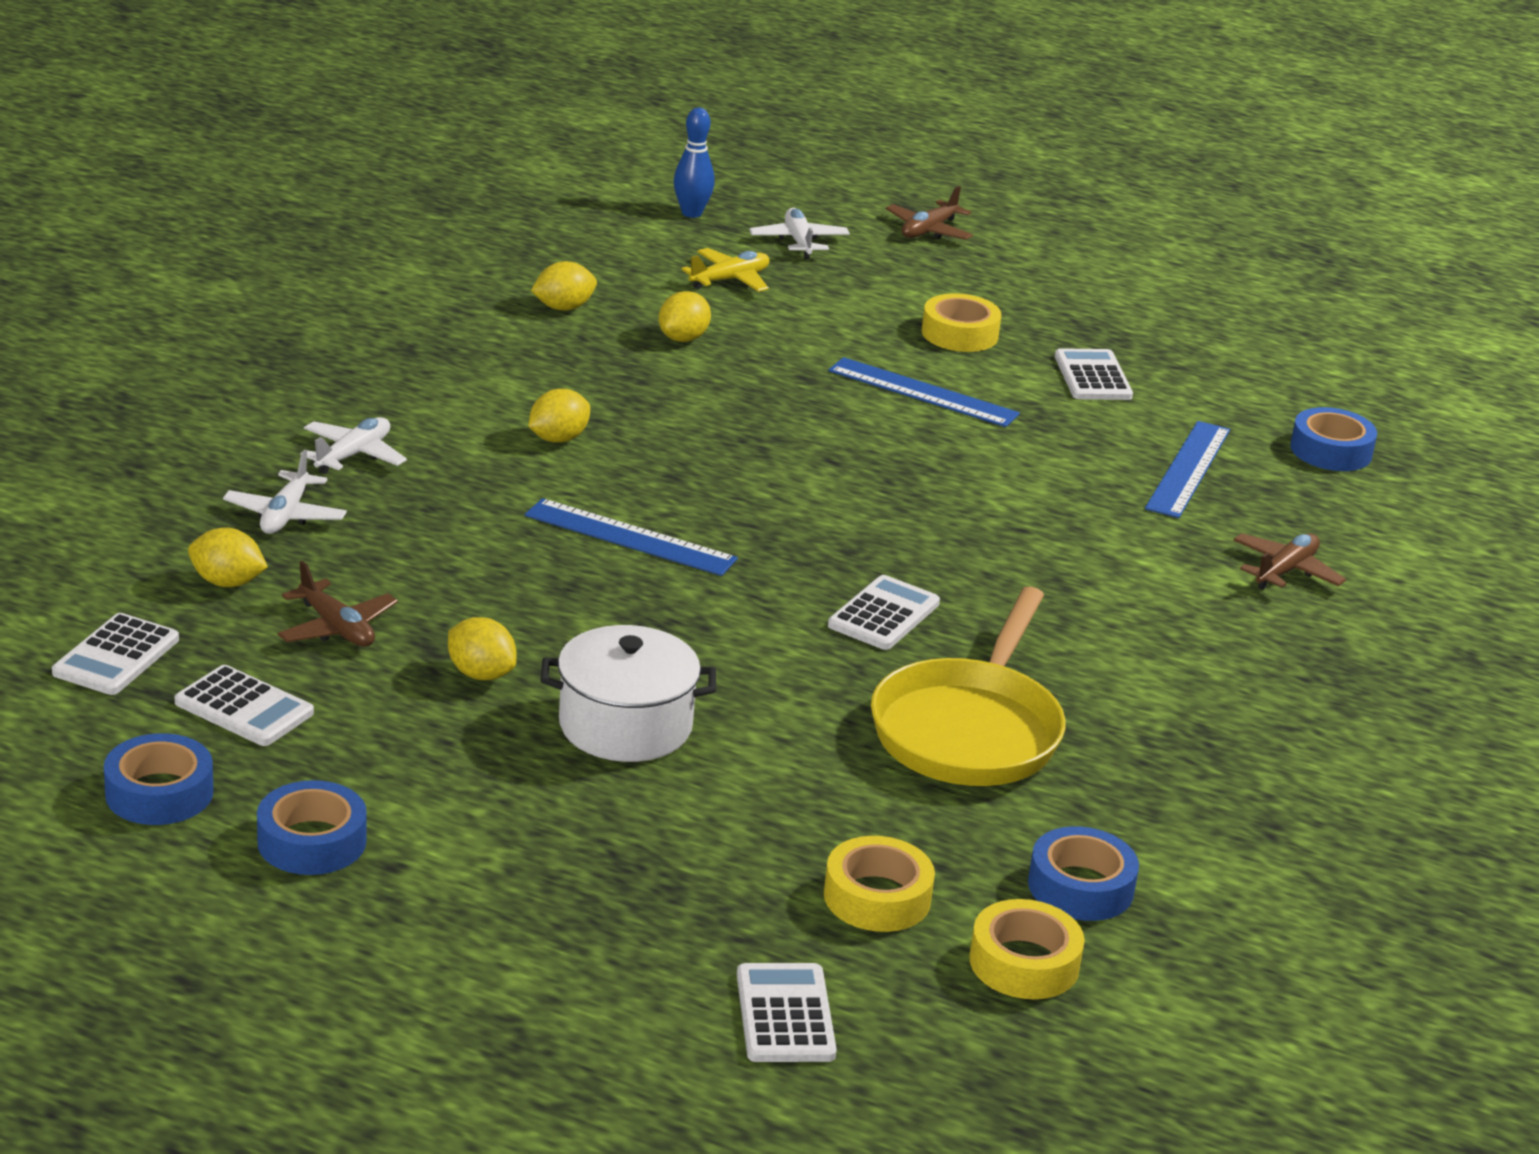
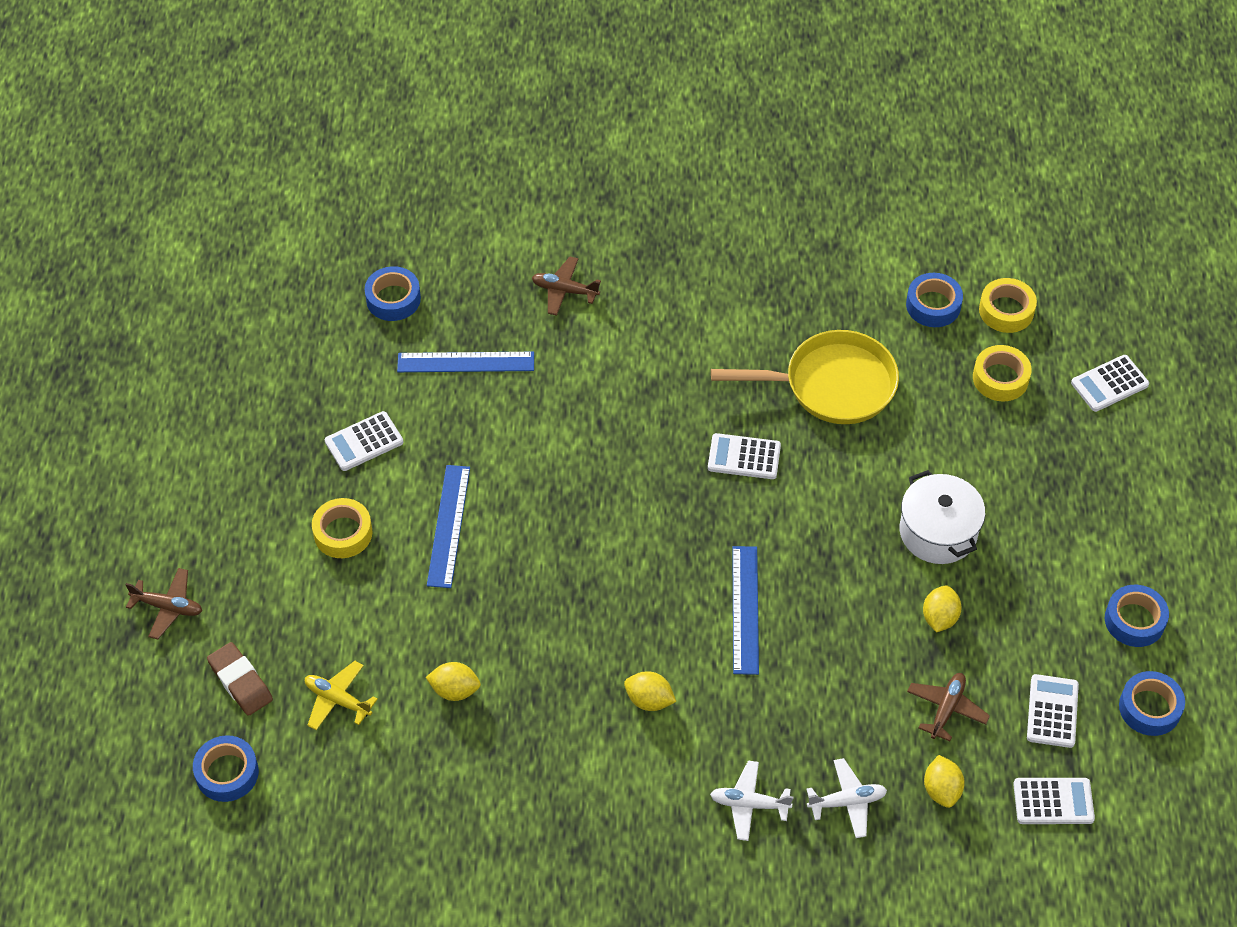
camera: 110 degrees left, 25 degrees up
yellow lemon [531,261,597,311] -> none
blue bowling pin [674,108,715,218] -> blue tape [193,735,259,802]
white plane [749,208,850,259] -> brown eraser [207,642,273,716]

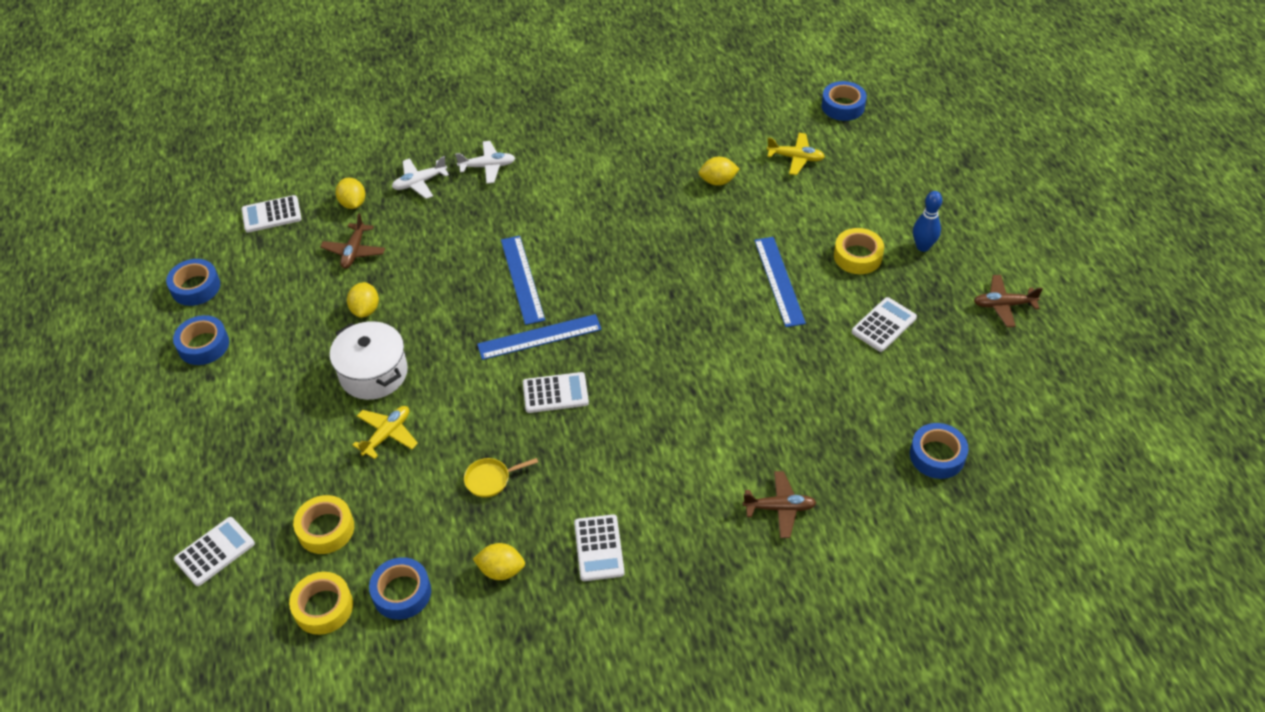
camera: 165 degrees right, 5 degrees down
brown plane [126,568,202,639] -> brown plane moved to [974,275,1043,327]
brown eraser [207,642,273,716] -> none
blue ruler [397,352,534,372] -> blue ruler moved to [477,314,602,360]
yellow lemon [624,671,676,711] -> yellow lemon moved to [473,543,525,580]
yellow pan [711,330,899,424] -> yellow pan [464,458,538,498], size x0.41
white calculator [1027,674,1079,748] -> white calculator moved to [574,514,625,581]
none -> yellow plane [353,406,418,459]
none -> blue bowling pin [913,191,942,252]

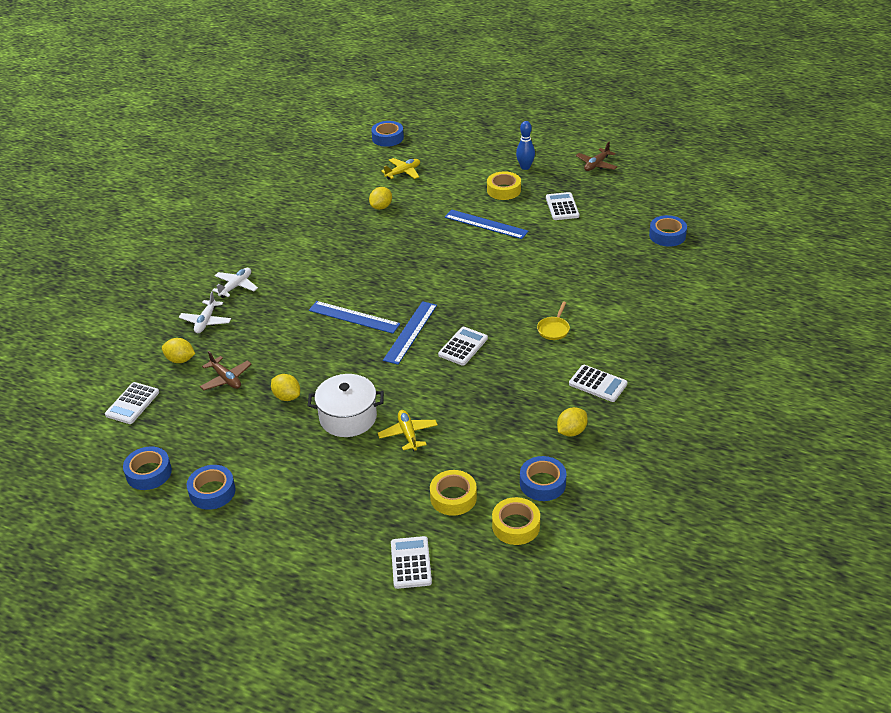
camera: 50 degrees left, 10 degrees down
yellow pan [464,458,538,498] -> yellow pan moved to [537,302,570,340]
brown plane [743,471,816,538] -> none

